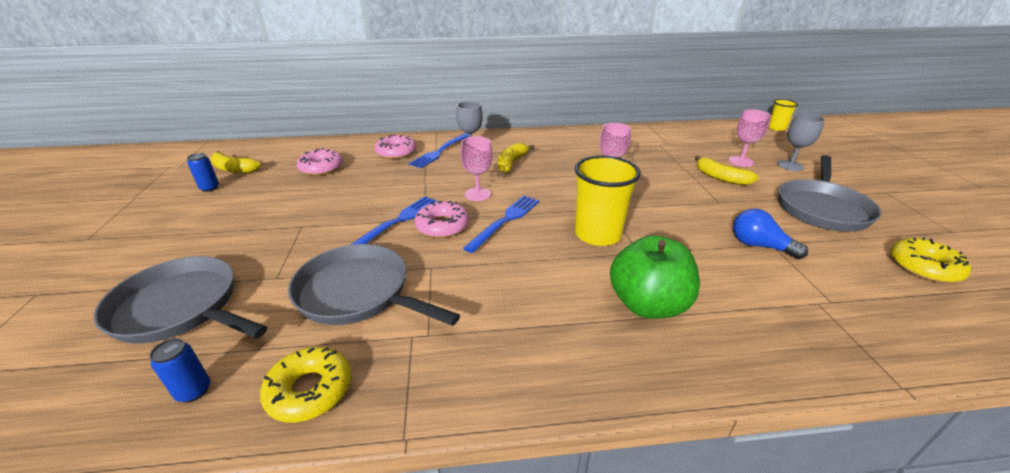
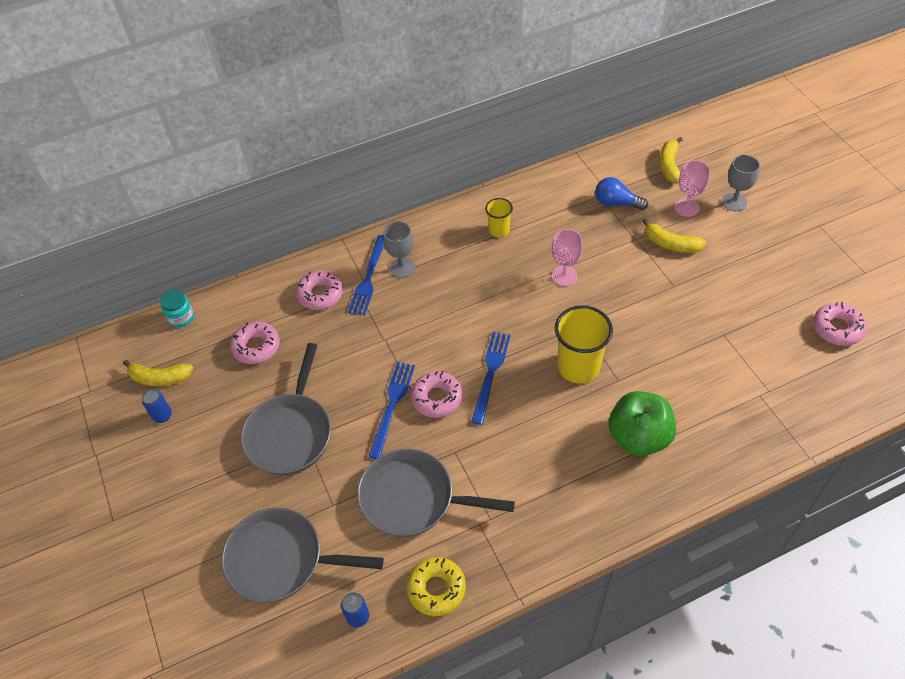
camera: 15 degrees left, 20 degrees up
pink goblet [460,136,492,201] -> none
yellow banana [498,143,535,173] -> yellow banana moved to [659,137,683,183]
blue light bulb [733,209,808,259] -> blue light bulb moved to [595,177,648,210]
yellow cup [769,99,798,131] -> yellow cup moved to [485,198,513,237]
grey pan [779,155,881,232] -> grey pan moved to [241,343,331,475]
yellow donut [891,237,971,283] -> pink donut [813,302,867,346]
none -> turquoise jar [160,290,194,328]

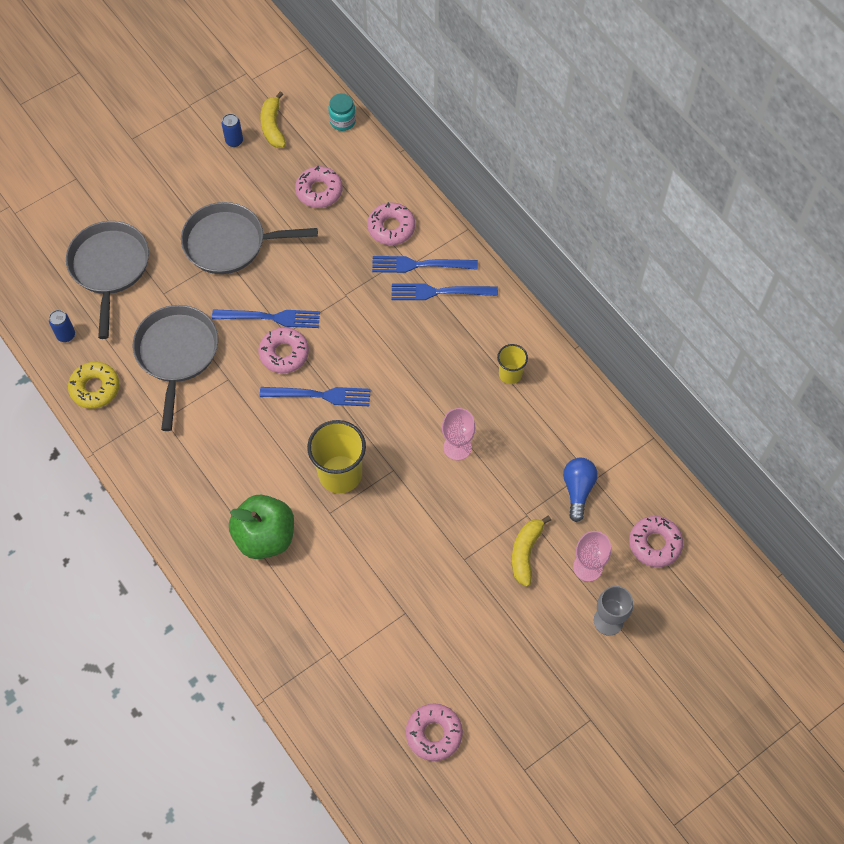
camera: 75 degrees right, 10 degrees up
grey goblet [383,221,415,278] -> blue fork [392,283,498,300]
yellow banana [659,137,683,183] -> pink donut [629,516,683,567]

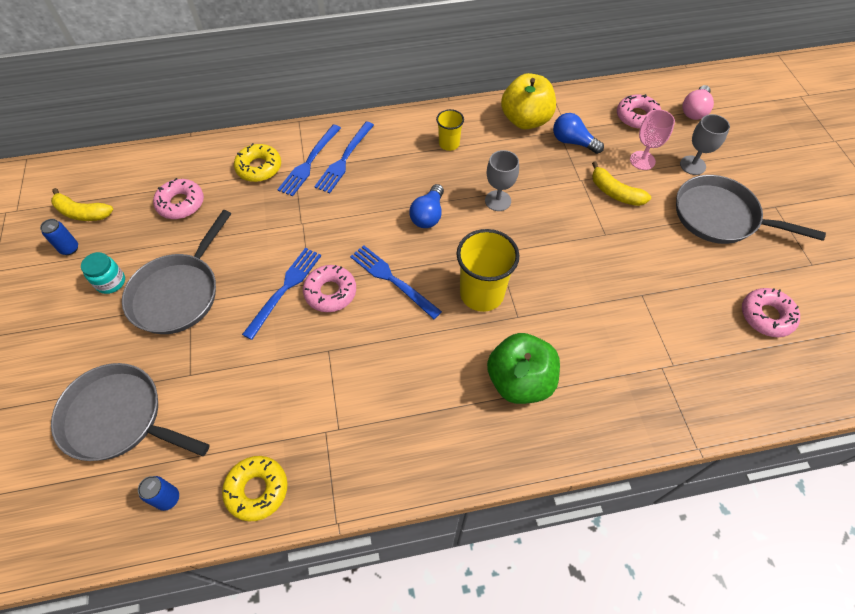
camera: 65 degrees left, 5 degrees down
grey pan [133,305,218,431] -> grey pan moved to [676,175,826,244]
blue fork [260,387,371,406] -> blue fork turned 75 degrees counterclockwise [350,245,442,319]
turquoise jar [328,93,356,131] -> turquoise jar moved to [81,252,125,294]
pink donut [367,202,415,245] -> yellow donut [234,143,281,182]
pink goblet [442,408,475,461] -> grey goblet [485,150,519,211]
none -> blue light bulb [409,184,444,228]
none -> yellow apple [501,73,556,129]
none -> pink light bulb [682,85,714,120]

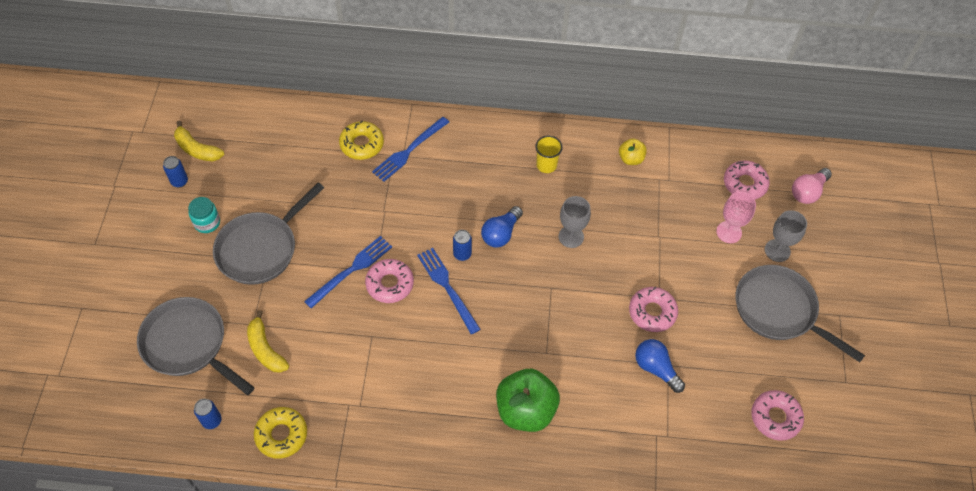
camera: 15 degrees right, 0 degrees up
pink donut [153,178,204,219] -> pink donut moved to [629,287,678,332]
blue fork [314,121,374,193] -> none
yellow cup [457,229,519,312] -> none
yellow apple [501,73,556,129] -> yellow apple [619,138,647,165], size x0.51
blue light bulb [553,113,604,154] -> blue light bulb moved to [635,339,685,393]
yellow banana [592,161,651,206] -> yellow banana moved to [247,310,289,373]
none -> blue can [453,230,472,261]

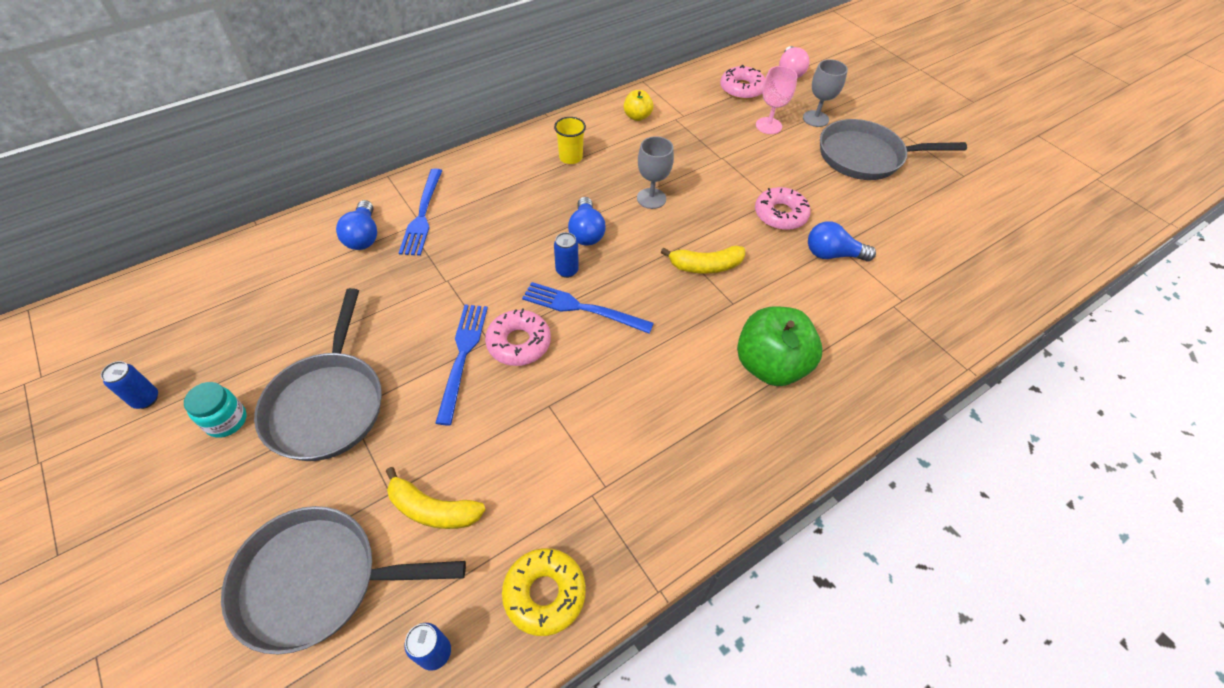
camera: 40 degrees left, 5 degrees down
yellow banana [174,121,224,161] -> yellow banana moved to [661,246,745,274]
yellow donut [339,121,384,160] -> blue light bulb [336,200,377,250]
pink donut [751,390,804,441] -> none

